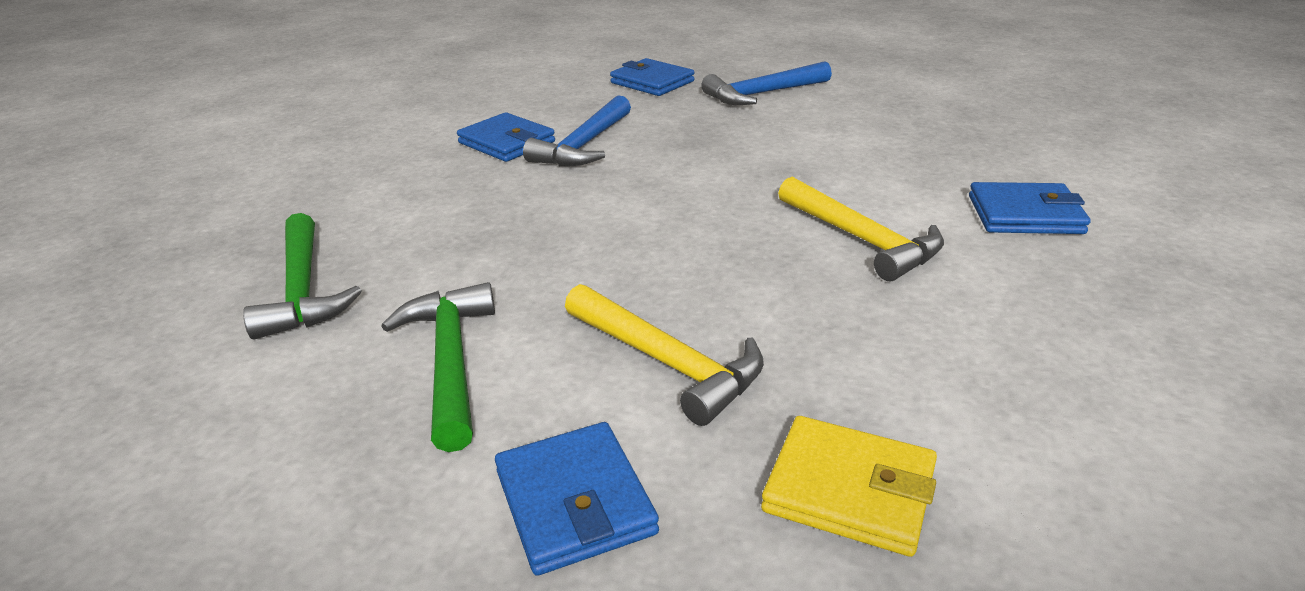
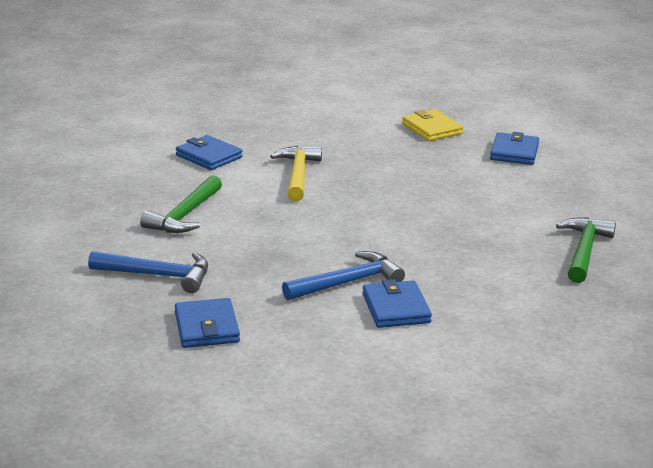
camera: 145 degrees left, 5 degrees down
green hammer [381,282,495,452] -> green hammer moved to [140,175,222,233]
yellow hammer [565,284,764,426] -> none

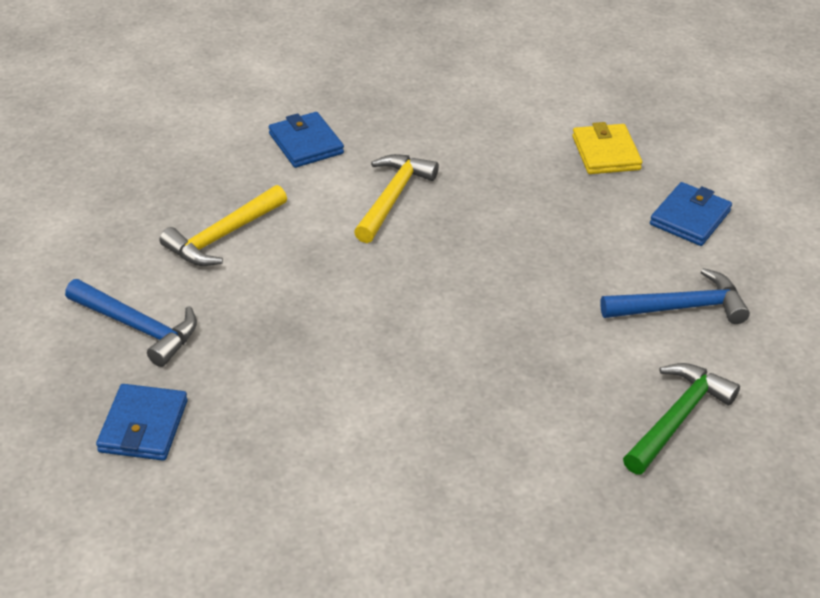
camera: 20 degrees right, 15 degrees up
green hammer [140,175,222,233] -> yellow hammer [159,185,287,266]
blue hammer [282,251,405,300] -> blue hammer moved to [600,268,750,324]
blue wallet [363,279,432,328] -> none

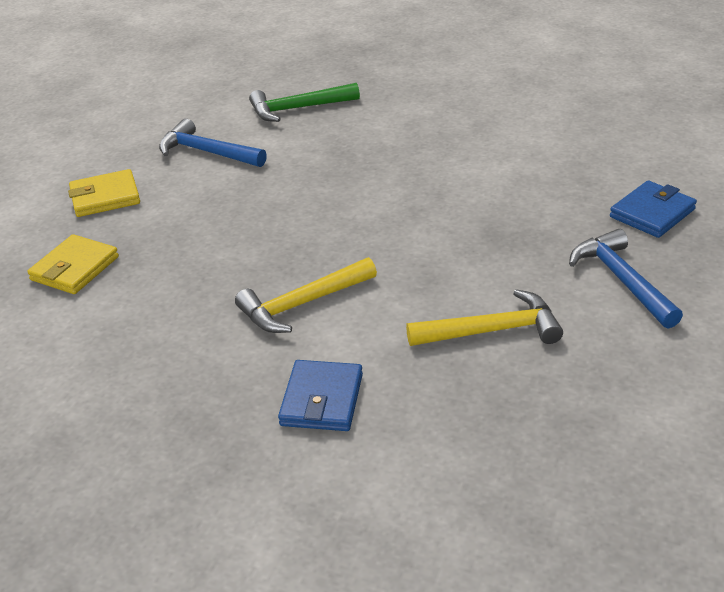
camera: 140 degrees left, 5 degrees down
blue wallet [650,182,732,246] -> yellow wallet [68,169,140,217]

